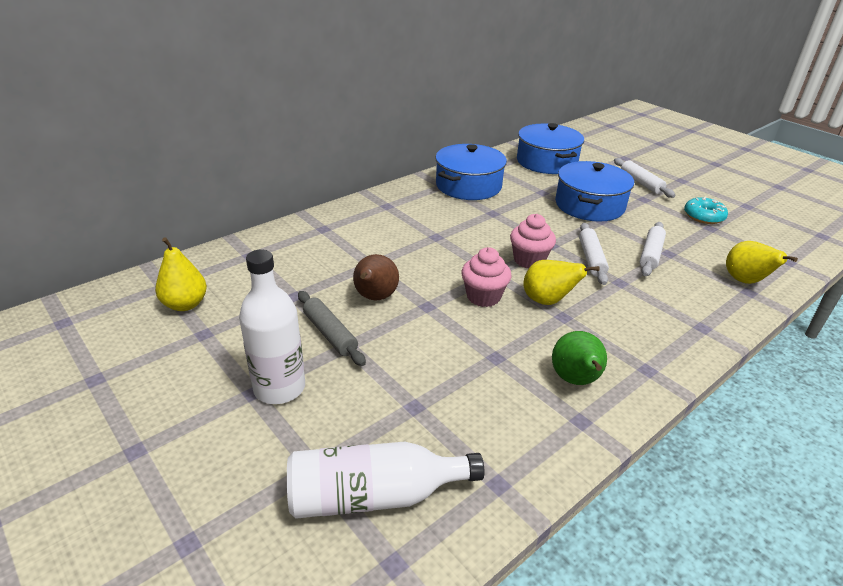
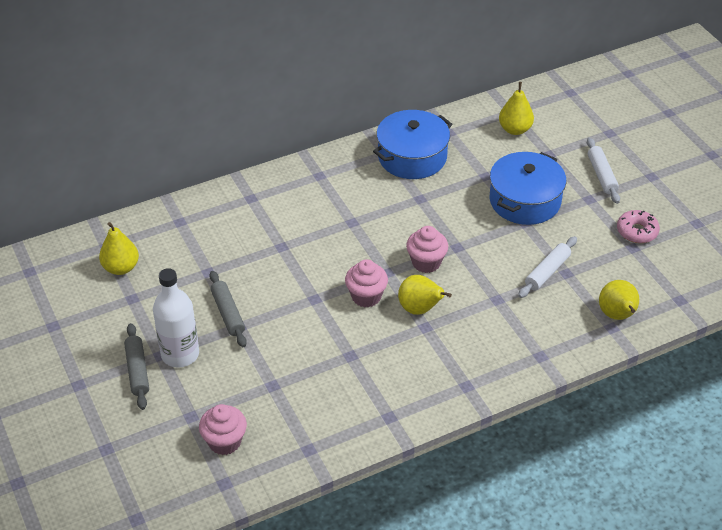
camera: 15 degrees right, 10 degrees up
white bottle [287,442,484,519] -> pink cupcake [199,404,247,455]
brown pear [353,254,399,300] -> none
blue pot [517,123,584,174] -> yellow pear [499,82,534,135]
green pear [552,331,607,385] -> none
white rolling pin [579,223,609,285] -> none
turquoise donut [684,197,728,224] -> pink donut [617,210,660,243]
none -> grey rolling pin [124,323,149,410]

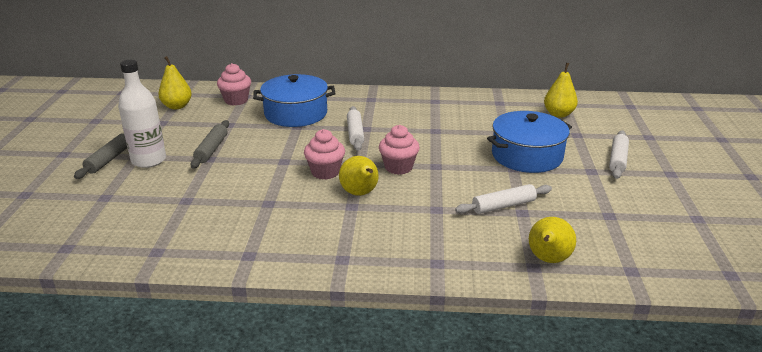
camera: 30 degrees right, 15 degrees down
pink cupcake [199,404,247,455] -> pink cupcake moved to [217,63,251,105]
blue pot [373,110,452,179] -> blue pot moved to [253,74,336,127]
pink donut [617,210,660,243] -> none
none -> white rolling pin [347,106,364,151]

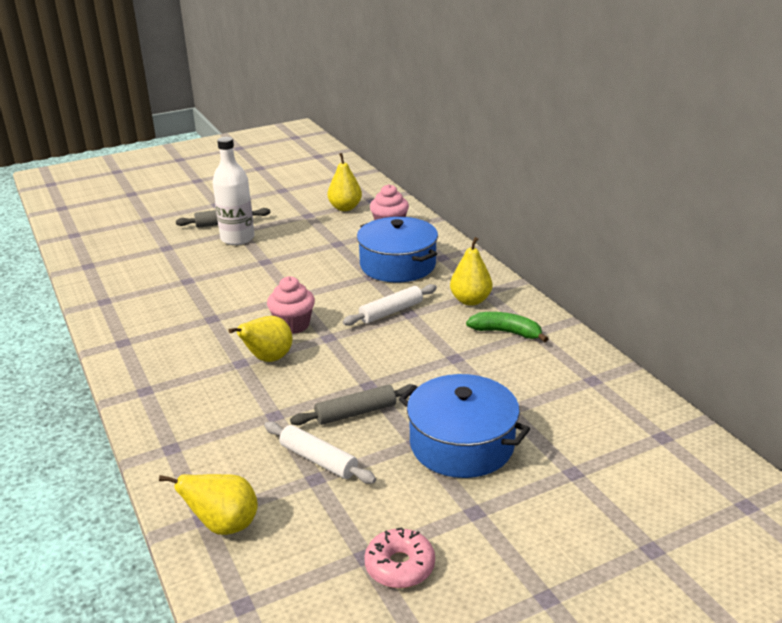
camera: 60 degrees right, 0 degrees up
grey rolling pin [190,120,229,168] -> grey rolling pin moved to [290,384,416,425]
pink cupcake [379,125,420,175] -> none
yellow pear [544,63,578,118] -> yellow pear moved to [450,237,492,306]
white rolling pin [609,130,629,179] -> none
none -> pink donut [364,527,435,588]
none -> green banana [466,312,548,343]

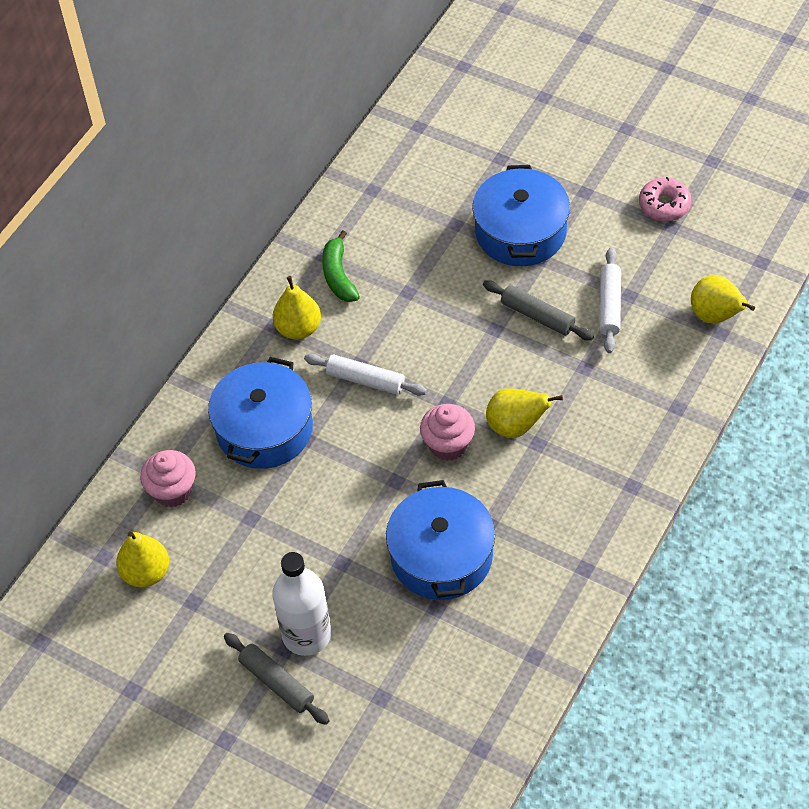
camera: 120 degrees left, 25 degrees up
none -> blue pot [386,480,495,600]

